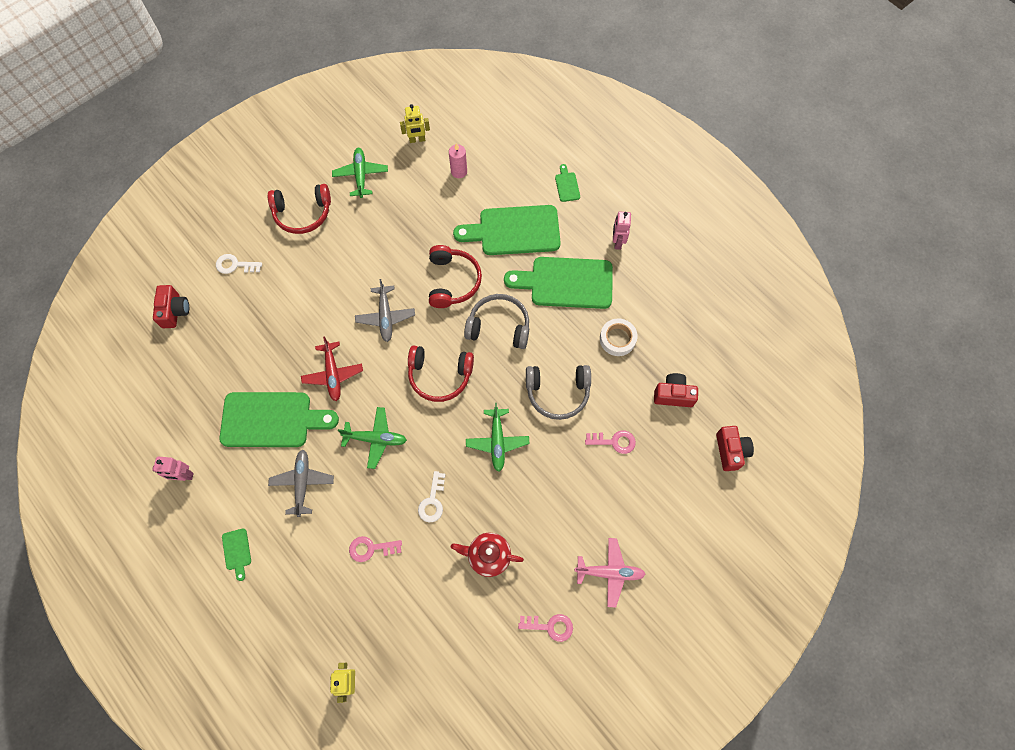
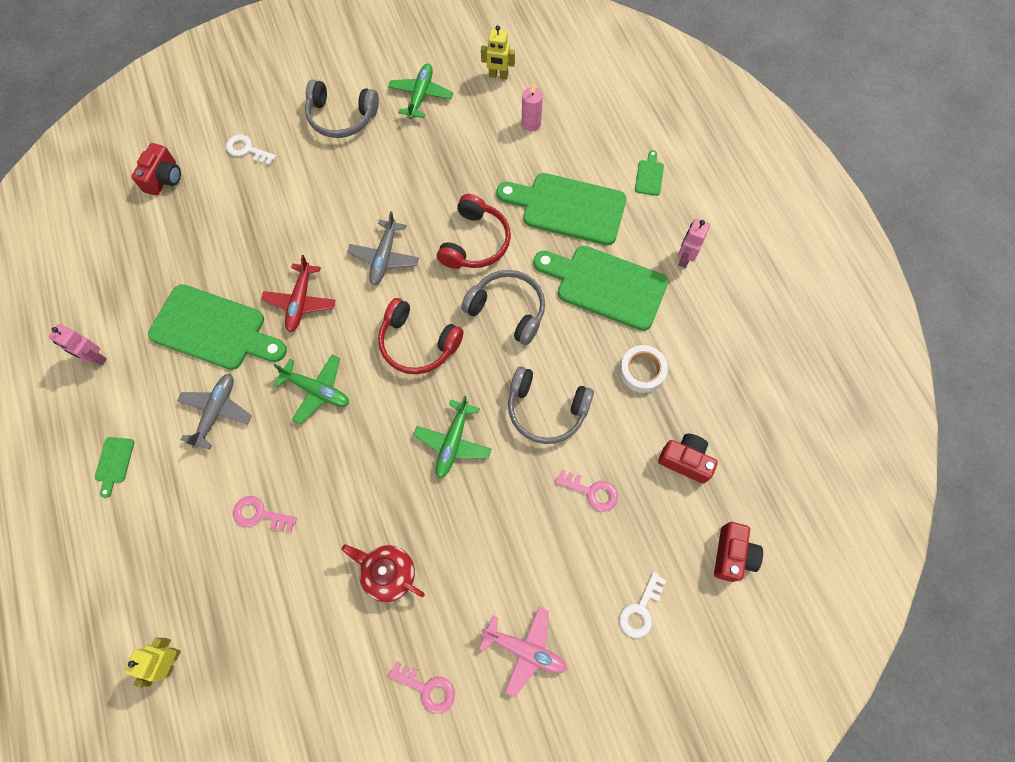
camera: 20 degrees right, 0 degrees up
red headphones [268,184,331,234] -> grey headphones [305,80,379,138]
white key [418,471,445,522] -> white key moved to [619,572,667,638]

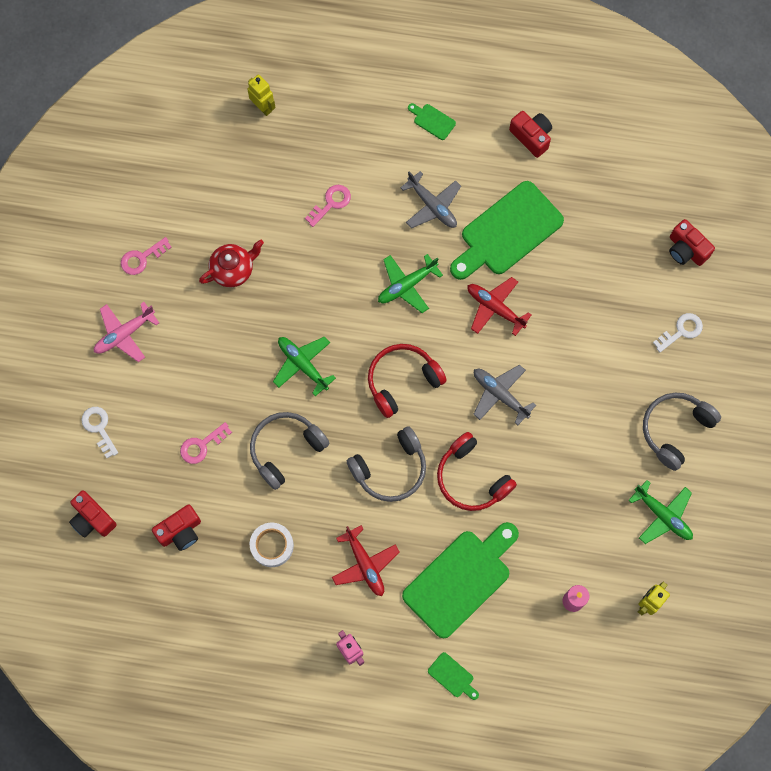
camera: 120 degrees right, 5 degrees up
pink robot [49,324,107,366] -> red camera [509,111,552,158]
green cutting board [533,246,668,331] -> red plane [332,525,399,596]

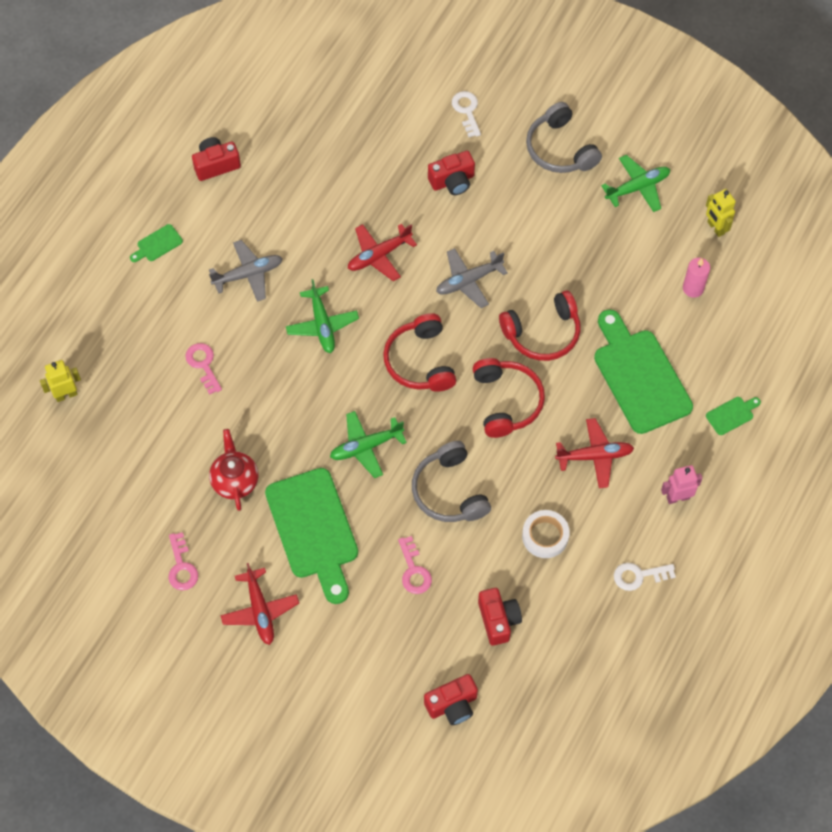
camera: 70 degrees left, 10 degrees down
white key [81,407,118,458] -> white key moved to [614,563,676,591]
pink plane [94,302,159,362] -> red plane [220,563,299,645]
grey headphones [347,426,426,502] -> red headphones [473,358,545,438]
green cutting board [450,181,564,280] -> green cutting board moved to [265,468,358,604]
red camera [669,219,715,266] -> red camera moved to [428,151,475,195]

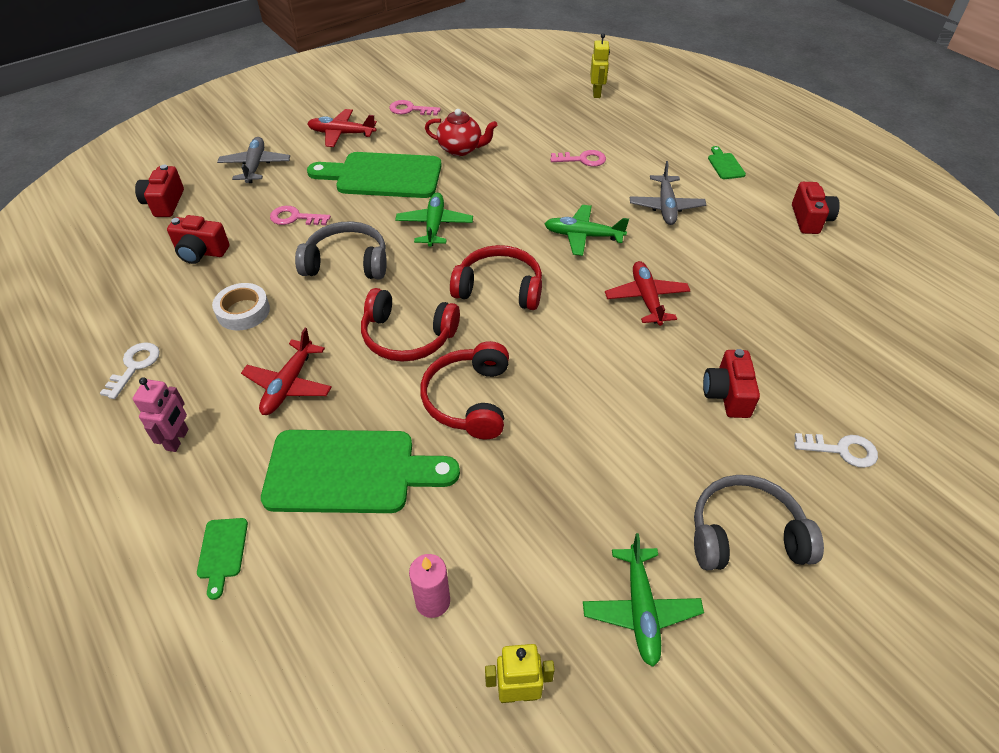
camera: 115 degrees right, 15 degrees down
grey plane [436,248,508,308] -> grey plane moved to [217,137,290,183]

